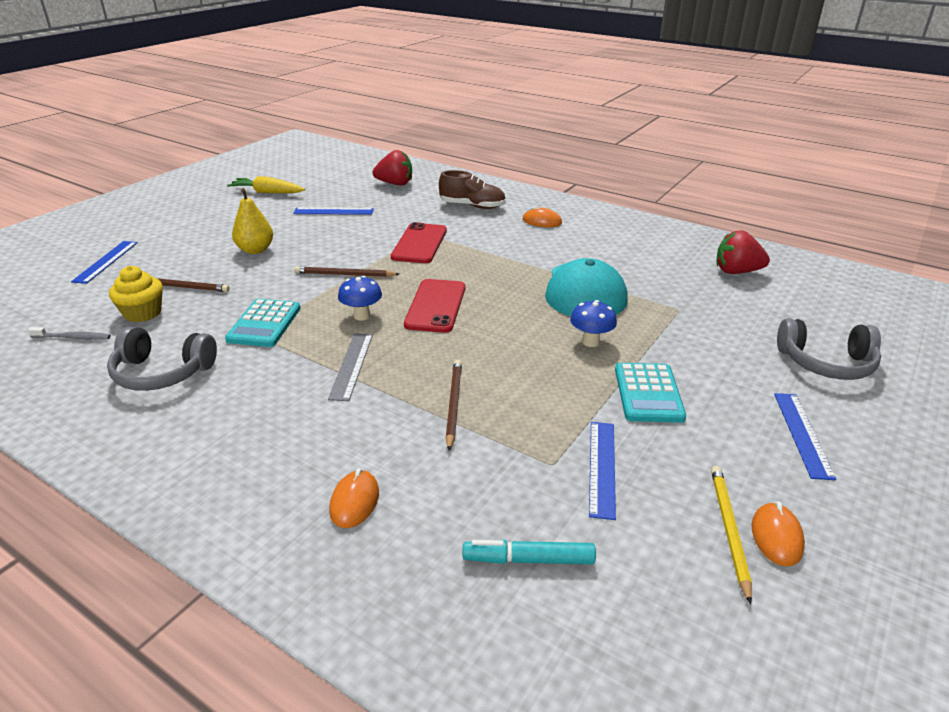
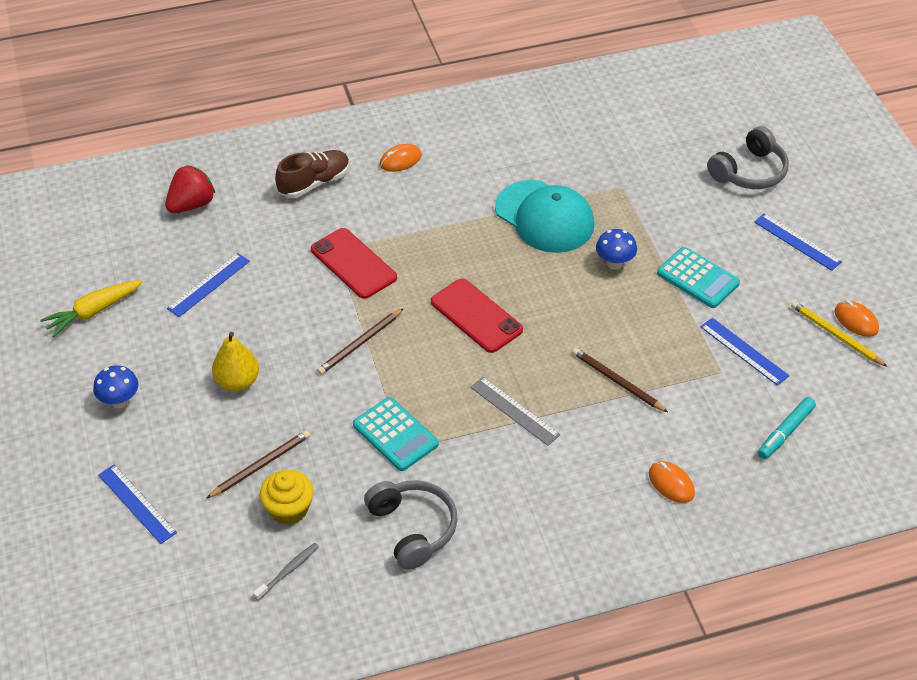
camera: 50 degrees left, 15 degrees up
grey headphones [107,327,217,391] -> grey headphones turned 75 degrees counterclockwise [364,480,458,570]
blue mushroom [338,276,382,321] -> blue mushroom moved to [93,365,138,408]
red strawberry [716,230,770,274] -> none

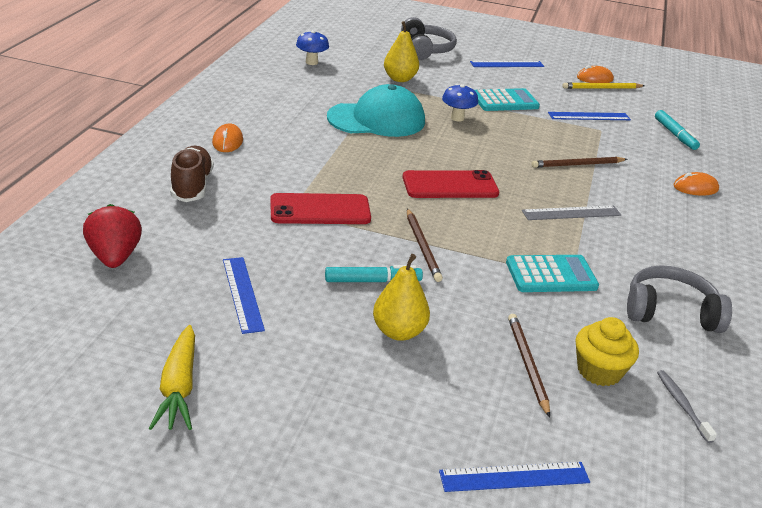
camera: 60 degrees left, 15 degrees down
blue mushroom [93,365,138,408] -> blue mushroom moved to [296,30,329,65]
none -> turquoise marker [325,265,423,282]
none -> yellow pear [384,21,419,82]

